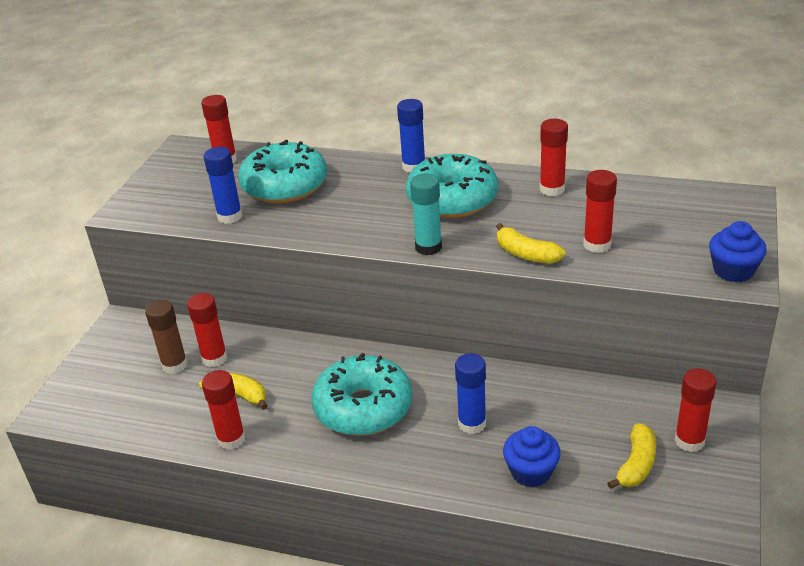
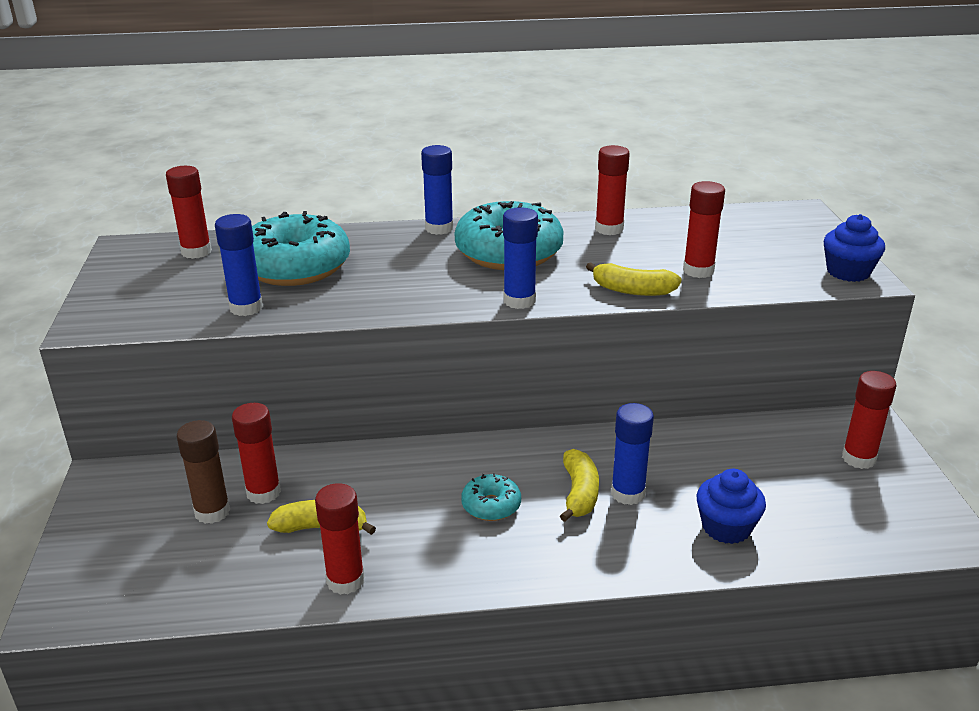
camera: 25 degrees left, 5 degrees down
turquoise donut [312,353,412,436] -> turquoise donut [461,473,521,521], size x0.48
turquoise glue stick [410,173,442,255] -> blue glue stick [503,207,538,309]
yellow banana [607,423,656,489] -> yellow banana moved to [560,449,599,522]

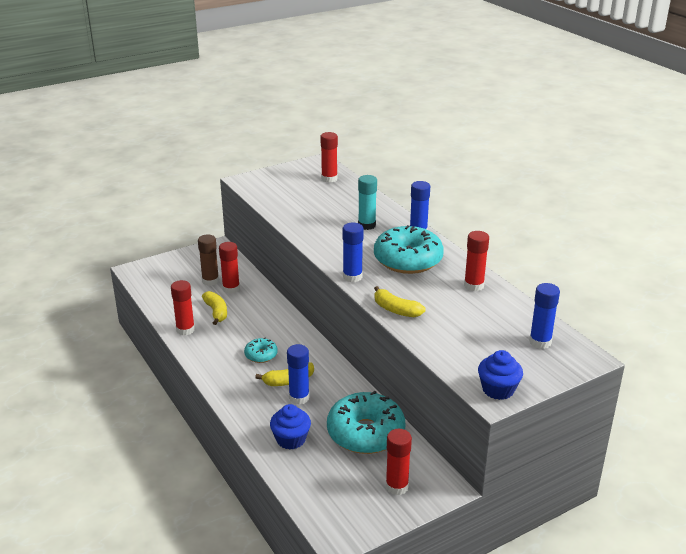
camera: 65 degrees right, 0 degrees up
blue glue stick [215,214,263,316] -> blue glue stick moved to [529,283,560,349]
turquoise donut [252,211,350,286] -> turquoise donut moved to [327,391,405,454]
yellow banana [586,262,682,296] -> yellow banana turned 45 degrees counterclockwise [374,286,426,317]
red glue stick [683,181,725,278] -> none
none -> turquoise glue stick [358,175,377,230]

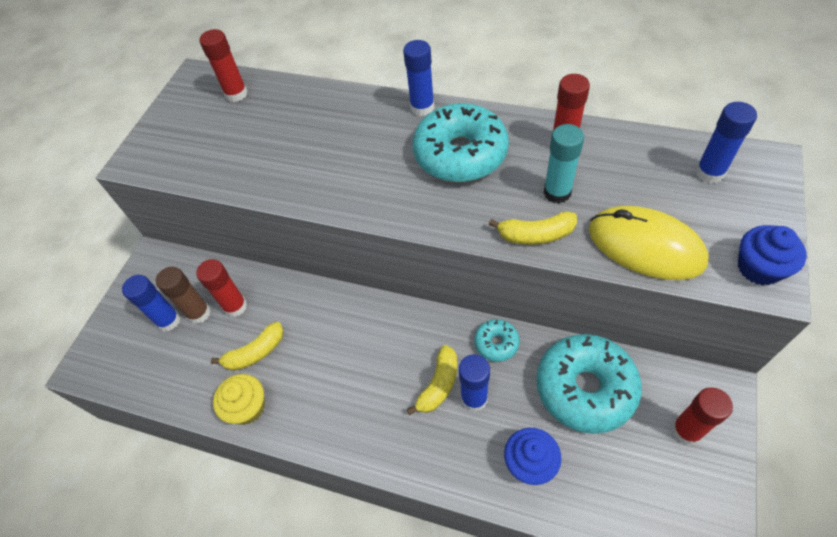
camera: 35 degrees left, 25 degrees up
red glue stick [171,280,195,335] -> yellow cupcake [213,374,265,425]
yellow banana [202,291,227,325] -> yellow banana turned 120 degrees clockwise [211,322,284,371]
turquoise donut [244,338,278,363] -> turquoise donut moved to [474,319,520,362]
blue glue stick [343,223,364,282] -> blue glue stick moved to [122,275,181,332]
turquoise glue stick [358,175,377,230] -> turquoise glue stick moved to [543,124,584,203]
none -> yellow mouse [589,206,709,280]

